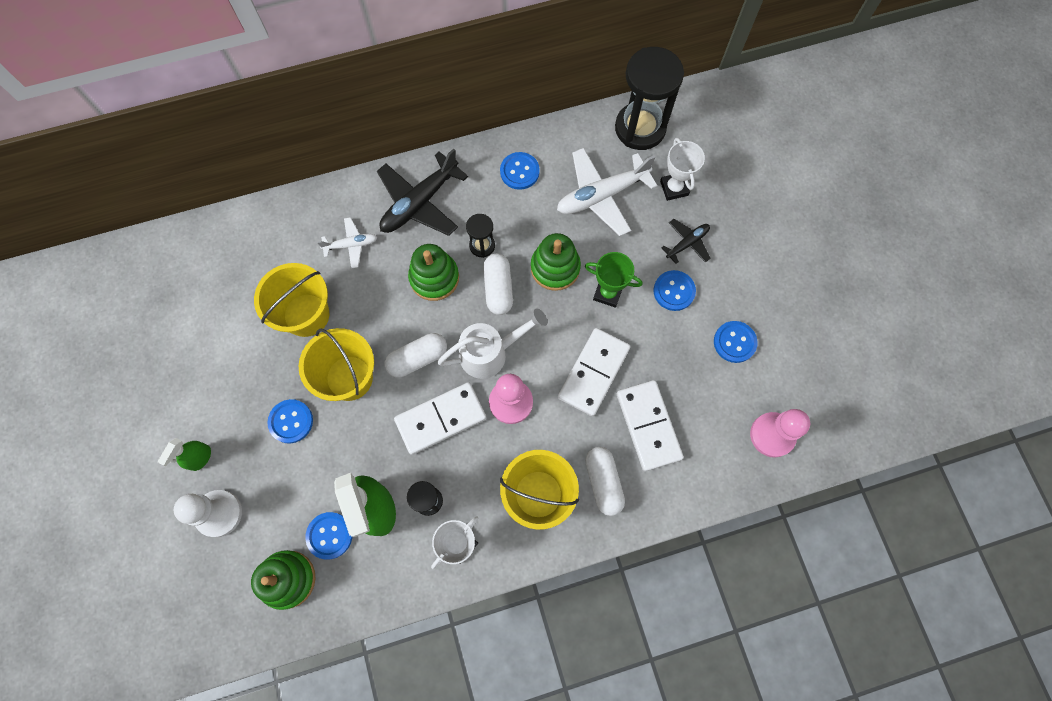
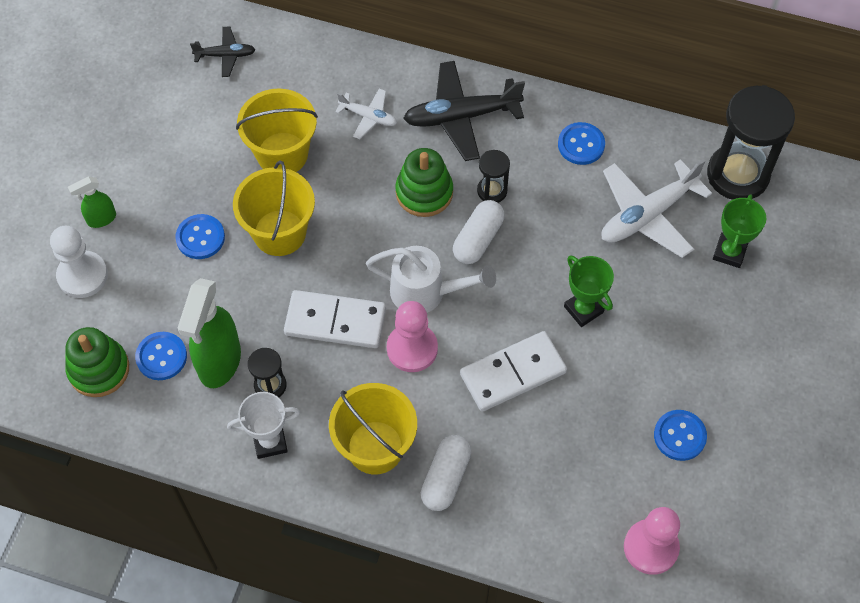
camera: 35 degrees right, 10 degrees down
white capsule [385,333,447,378] -> none
green stacking toy [531,233,581,291] -> none
white plane [557,148,657,236] -> white plane turned 45 degrees counterclockwise [601,159,712,258]
white domino [617,380,684,471] -> none
blue button [653,270,696,311] -> none
white trophy [660,138,705,201] -> green trophy [713,194,766,268]
black plane [661,219,711,264] -> black plane moved to [190,27,255,77]

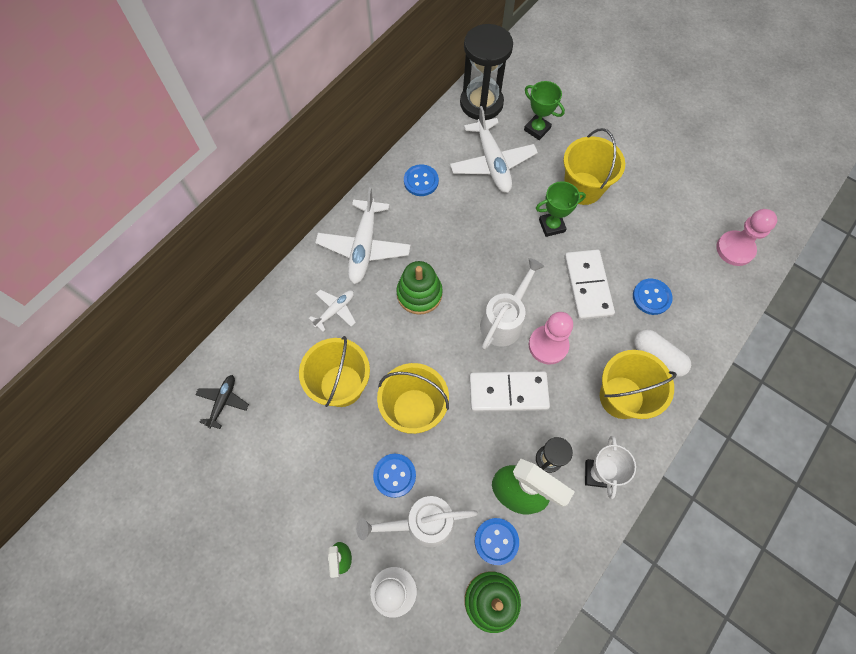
camera: 70 degrees left, 5 degrees up
white domino [284,290,386,348] -> white domino turned 60 degrees clockwise [469,371,550,412]
black plane [403,61,525,161] -> white plane [315,187,411,284]
white capsule [453,200,505,264] -> none
black hourglass [477,150,510,203] -> none
blue button [654,410,707,461] -> blue button moved to [633,279,673,315]
none -> white watering can [356,496,478,547]
none -> yellow bucket [563,128,625,205]

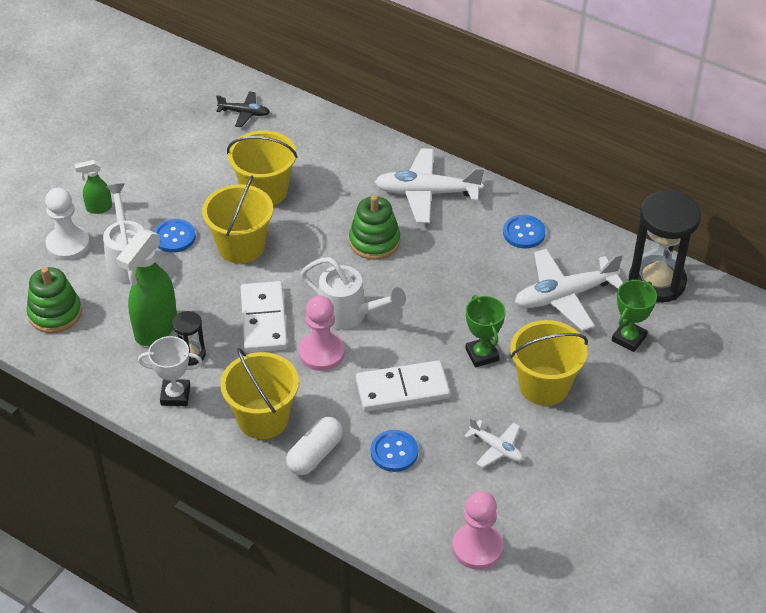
camera: 85 degrees right, 20 degrees down
white plane [309,290,356,332] -> white plane moved to [464,418,524,468]
blue button [475,518,519,565] -> none

